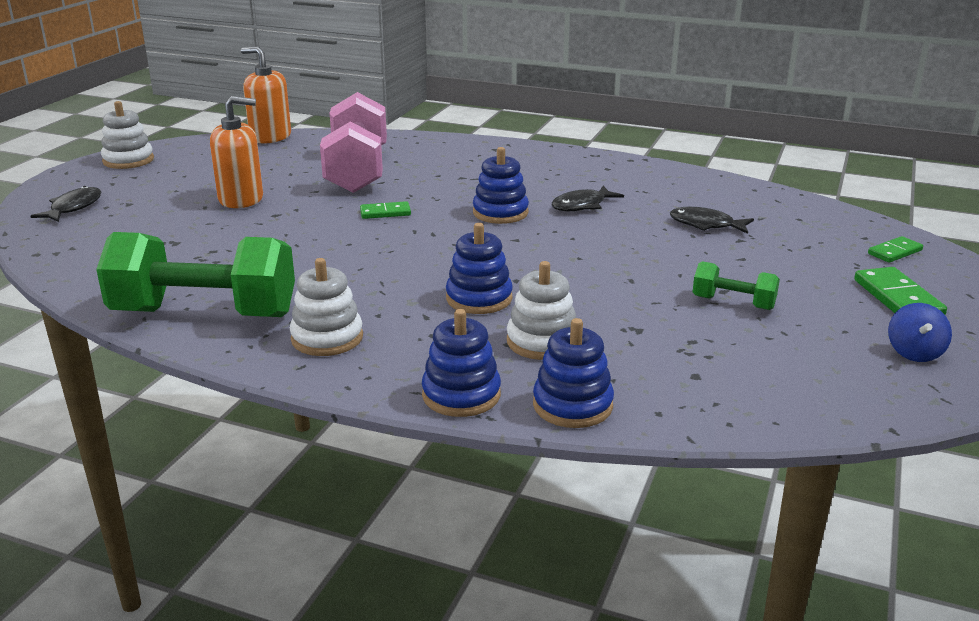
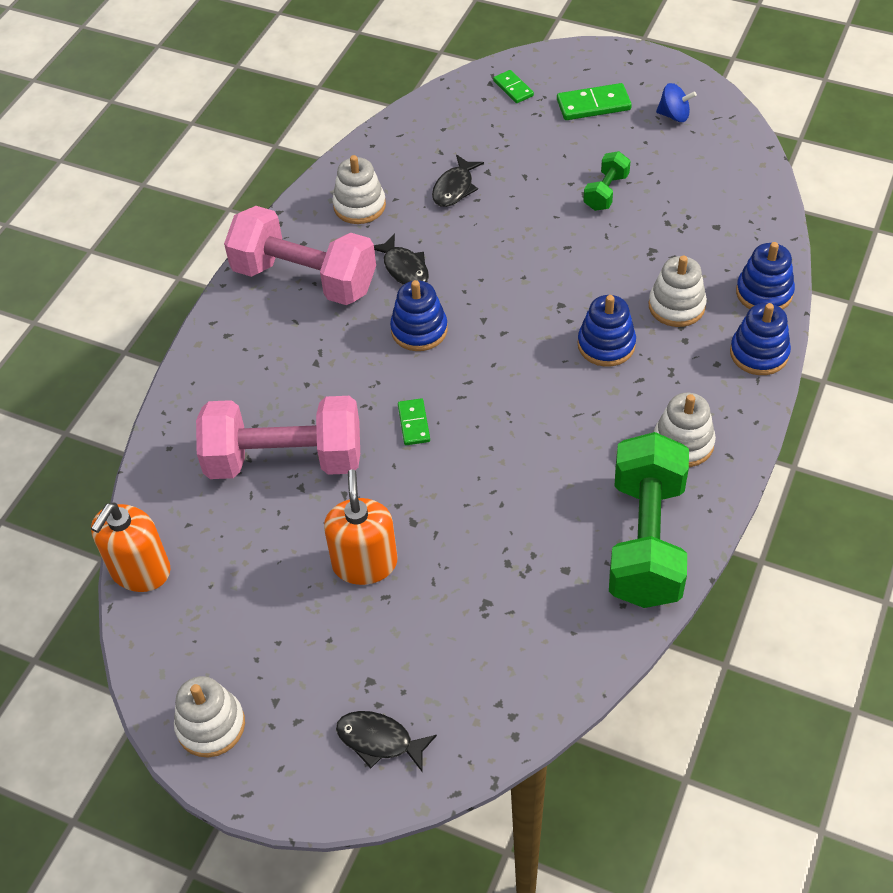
camera: 85 degrees left, 25 degrees up
none -> pink dumbbell [224,206,376,305]
none -> white stacking toy [332,155,386,224]

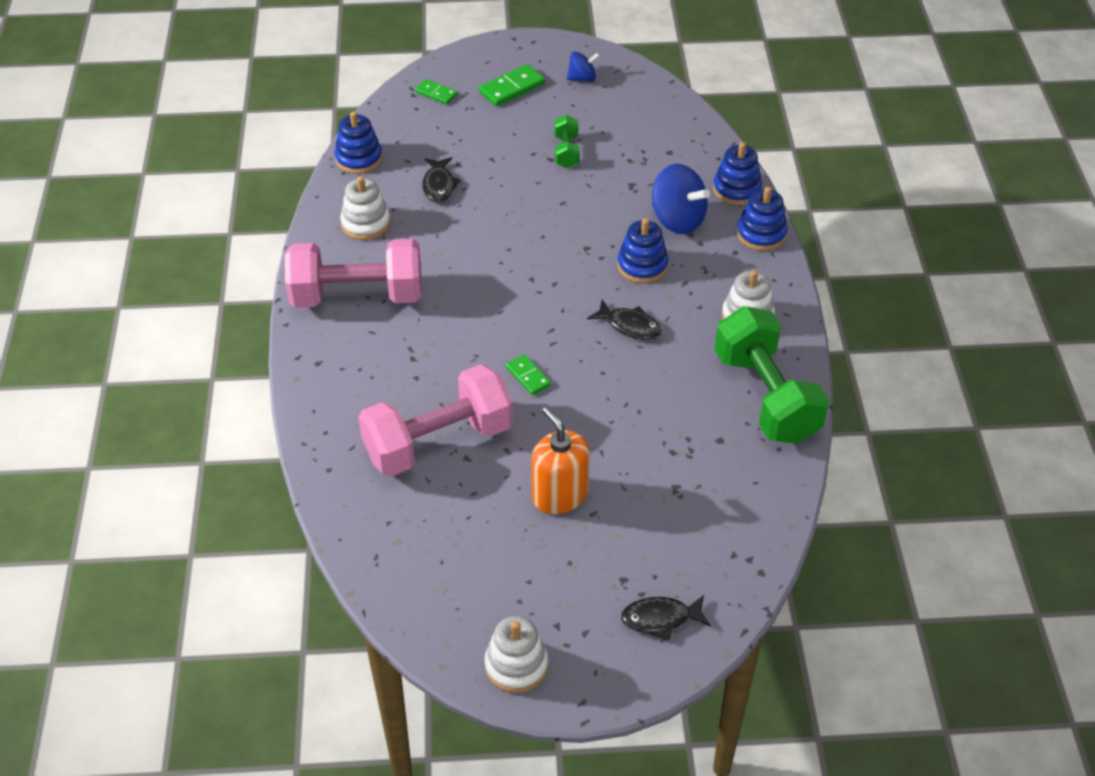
camera: 30 degrees left, 5 degrees down
orange soap dispenser [91,503,171,592] -> none
black fish [374,233,429,285] -> black fish moved to [587,300,662,340]
blue stacking toy [390,280,448,351] -> blue stacking toy moved to [334,111,383,174]
white stacking toy [648,256,707,327] -> blue spinning top [652,164,710,234]

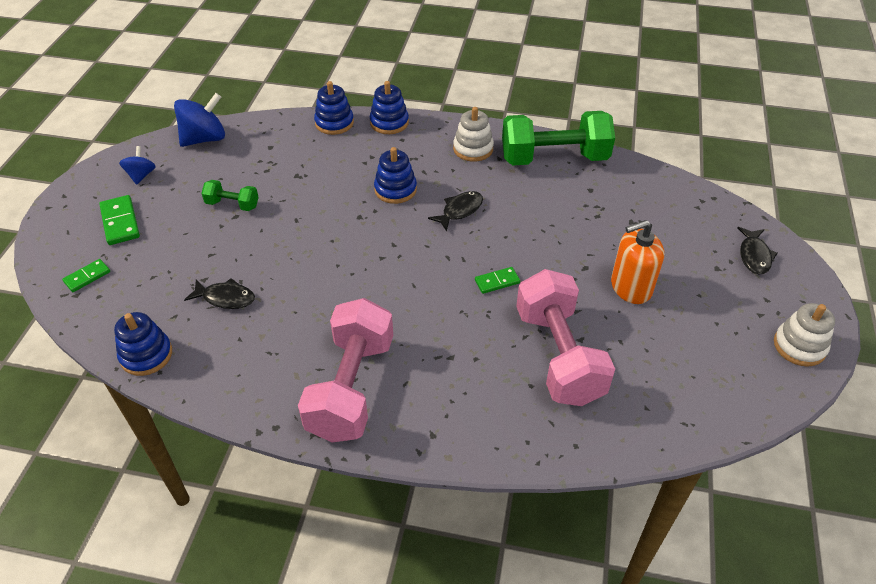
camera: 75 degrees left, 0 degrees up
white stacking toy [340,176,390,240] -> none
blue spinning top [652,164,710,234] -> blue spinning top moved to [174,93,225,147]

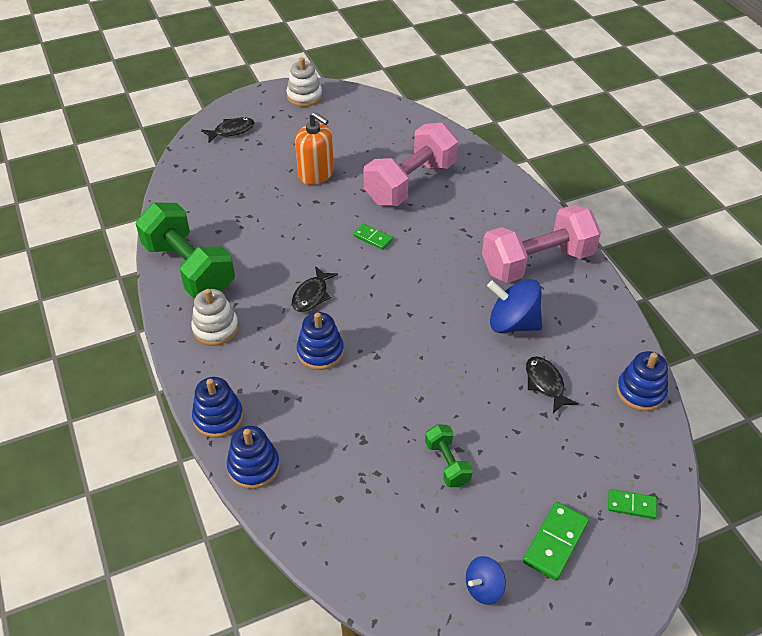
camera: 125 degrees left, 0 degrees up
blue spinning top [174,93,225,147] -> blue spinning top moved to [487,279,542,333]
black fish [428,191,483,231] -> black fish turned 75 degrees counterclockwise [292,266,338,312]

